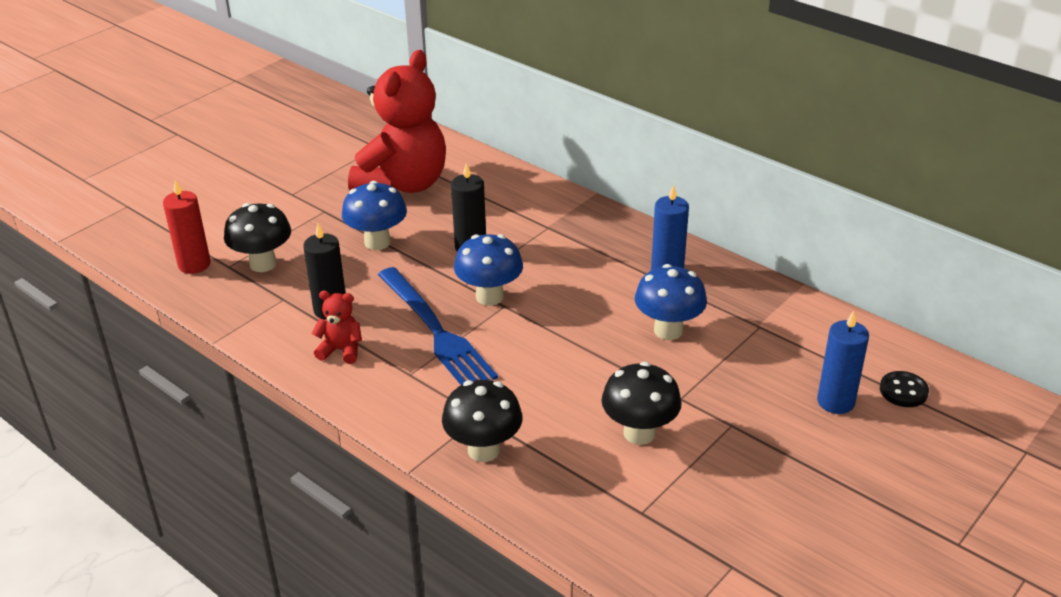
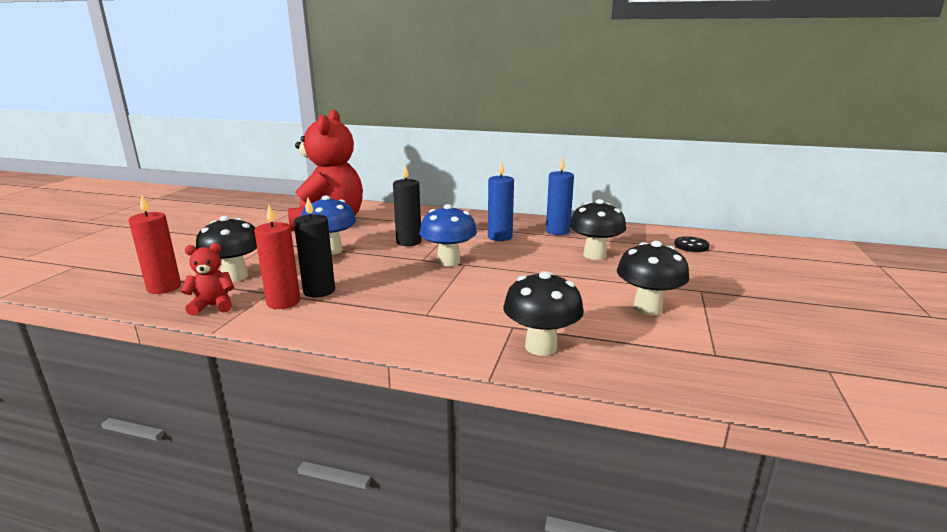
camera: 25 degrees left, 15 degrees down
red teddy bear [312,291,362,364] -> red teddy bear moved to [181,243,234,316]
blue fork [378,267,498,385] -> none
blue mushroom [635,264,707,340] -> black mushroom [569,199,626,260]
blue candle [817,311,869,414] -> blue candle moved to [488,161,514,241]
black button [880,371,929,407] -> black button moved to [674,236,710,252]
none -> red candle [254,205,300,309]

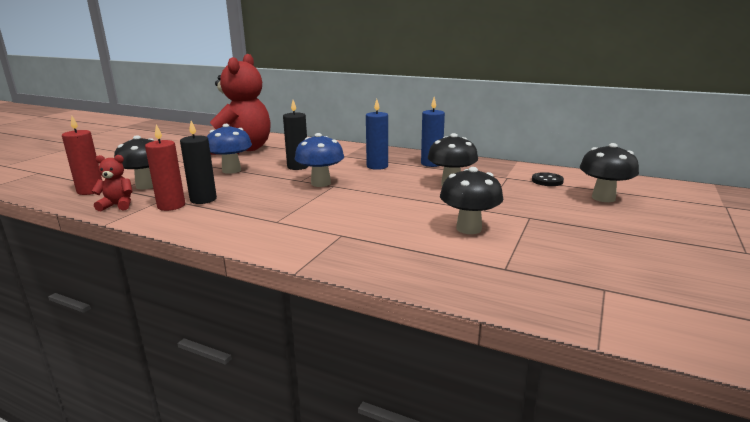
camera: 10 degrees right, 0 degrees up
black mushroom [503,271,584,356] -> black mushroom moved to [580,143,639,202]

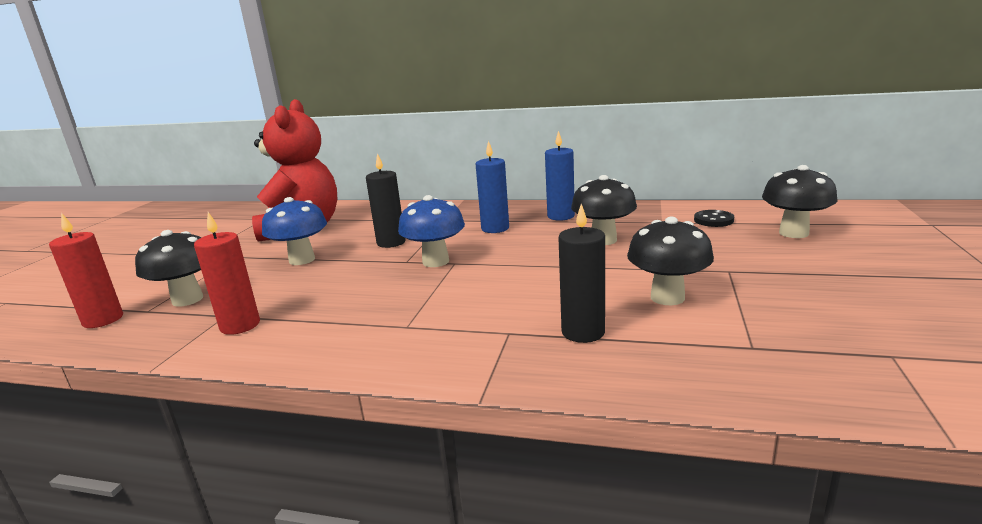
camera: 10 degrees left, 0 degrees up
red teddy bear [91,155,133,211] -> none
black candle [180,121,217,204] -> black candle moved to [558,204,605,343]

